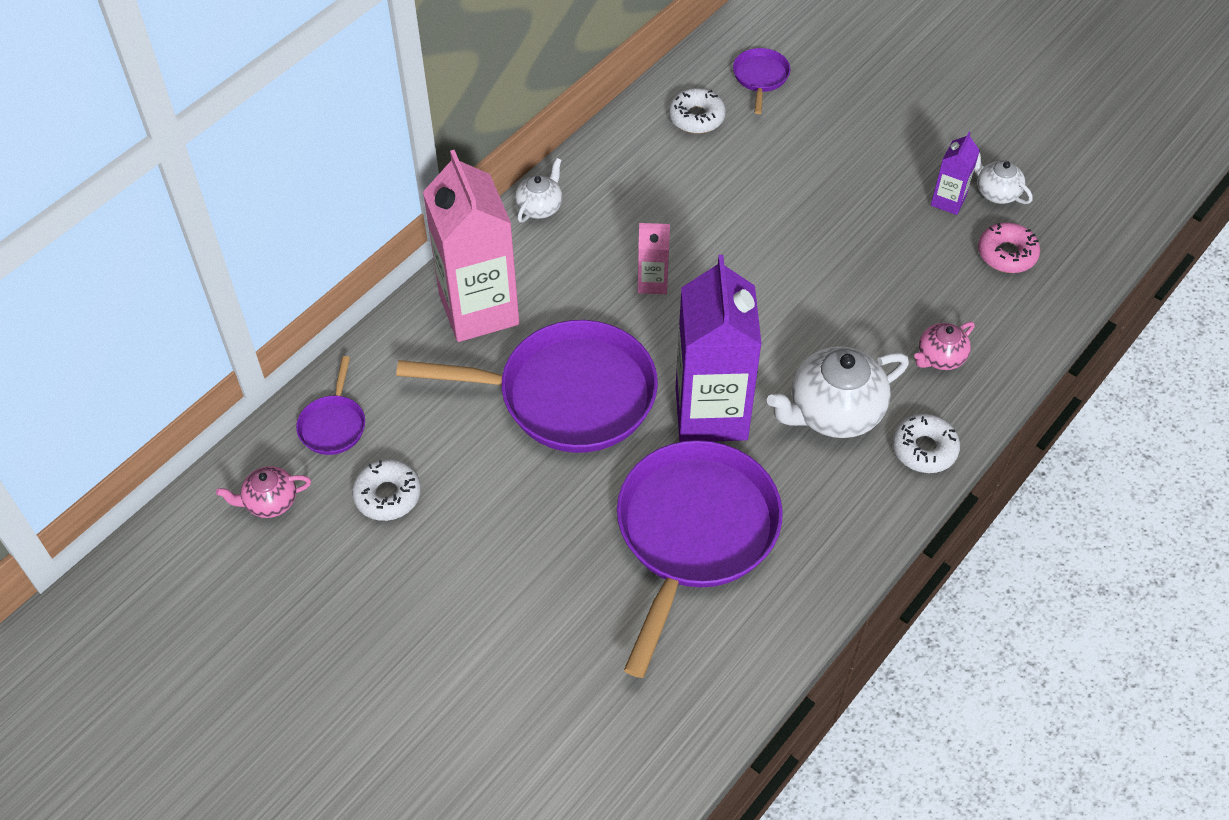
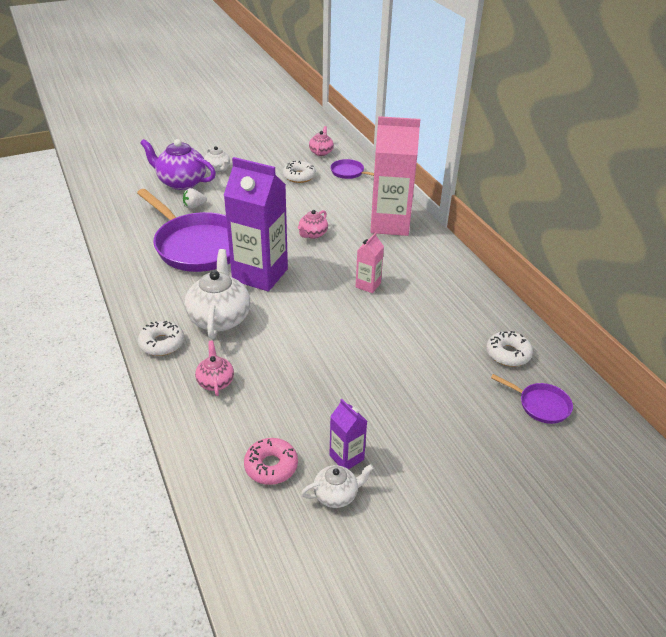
camera: 115 degrees right, 15 degrees down
purple pan [396,320,658,453] -> pink teapot [298,210,328,239]
white teapot [515,158,562,223] -> white teapot moved to [204,146,230,172]
none -> purple teapot [140,139,216,190]
none -> white strawberry [183,188,207,209]

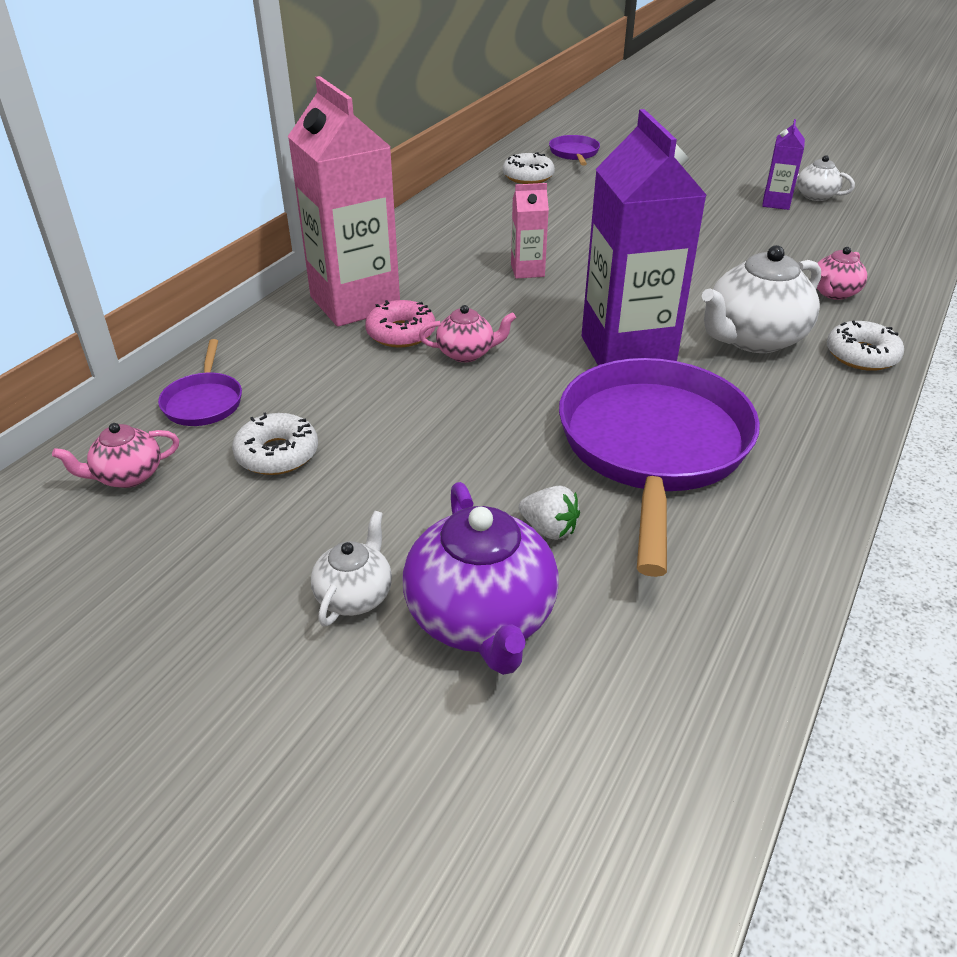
camera: 125 degrees left, 0 degrees up
pink donut [244,438,298,485] -> pink donut moved to [365,300,435,348]

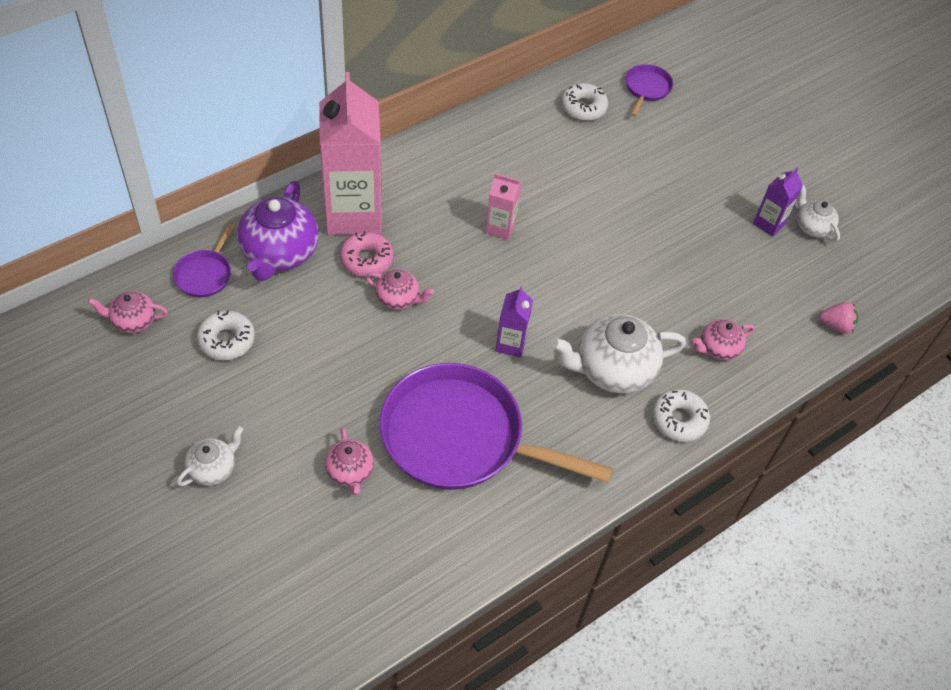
camera: 20 degrees right, 15 degrees up
purple teapot [403,482,559,675] -> purple teapot moved to [237,181,319,281]
white strawberry [519,486,580,540] -> pink teapot [325,427,374,495]
purple pan [559,358,760,577] -> purple pan turned 105 degrees counterclockwise [380,363,613,490]
purple carton [582,109,706,365] -> purple carton [495,286,533,357], size x0.46
none -> pink strawberry [819,302,858,334]

